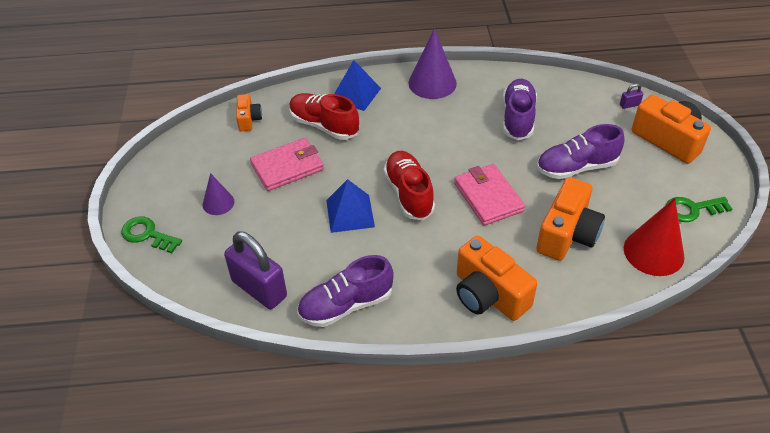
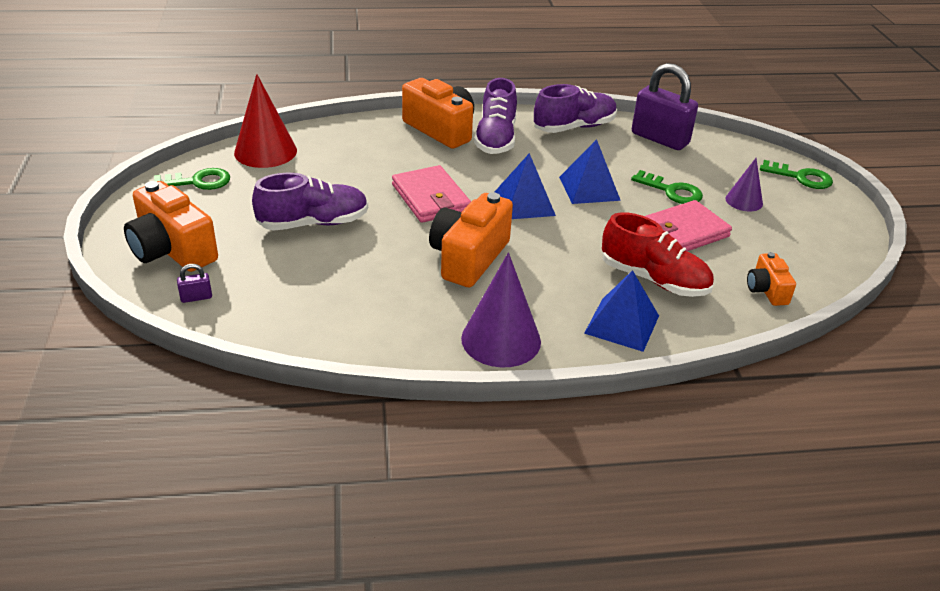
camera: 175 degrees right, 10 degrees down
red shoe [384,151,435,220] -> blue pyramid [495,153,556,219]
purple shoe [503,79,537,140] -> purple shoe moved to [474,78,517,154]
orange camera [536,177,605,261] -> orange camera moved to [429,192,513,287]
none -> green key [631,170,703,204]

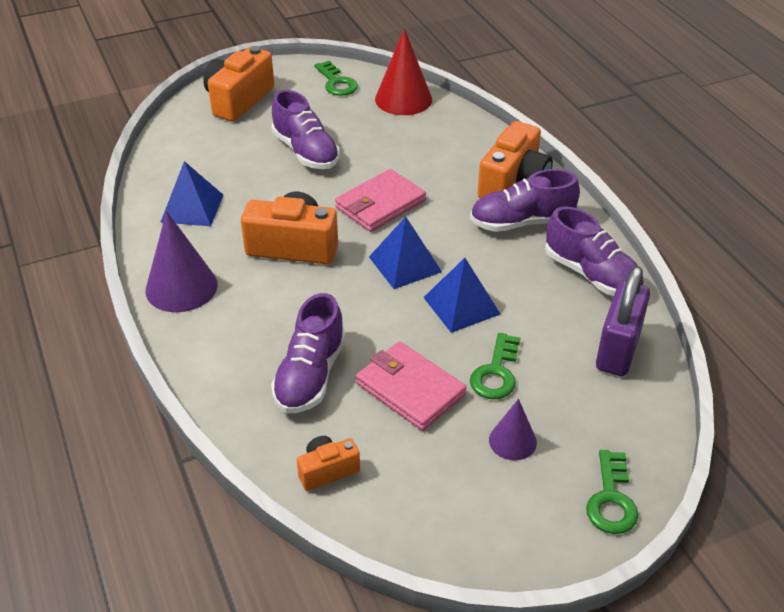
camera: 75 degrees right, 5 degrees up
purple padlock [177,264,212,303] -> none
blue pyramid [584,270,659,352] -> blue pyramid moved to [161,161,223,226]
red shoe [602,212,714,297] -> purple shoe [271,293,346,413]

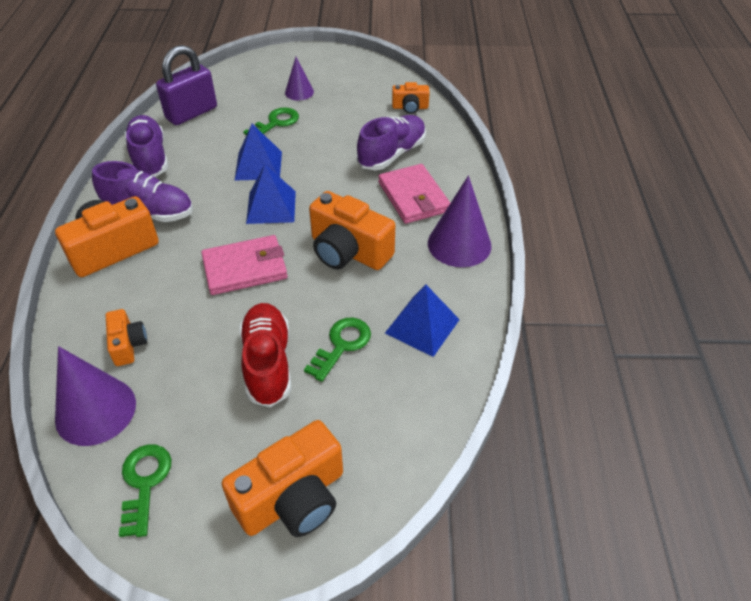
camera: 155 degrees left, 5 degrees up
purple shoe [272,90,340,169] -> red shoe [239,303,291,407]
pink wallet [356,341,467,431] -> pink wallet moved to [378,164,450,224]
red cone [375,28,432,115] -> purple cone [55,346,136,446]
green key [586,450,638,534] -> green key moved to [304,318,371,382]
none -> orange camera [106,309,147,366]

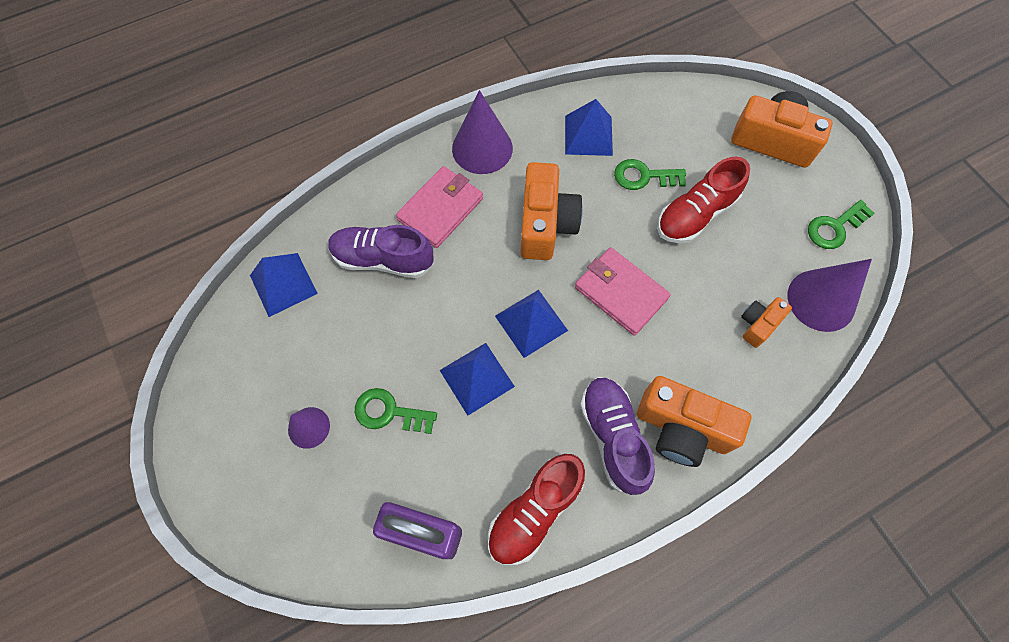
camera: 120 degrees left, 20 degrees up
purple shoe [125,115,168,177] -> red shoe [488,454,585,565]
orange camera [392,82,430,114] -> blue pyramid [250,253,318,317]

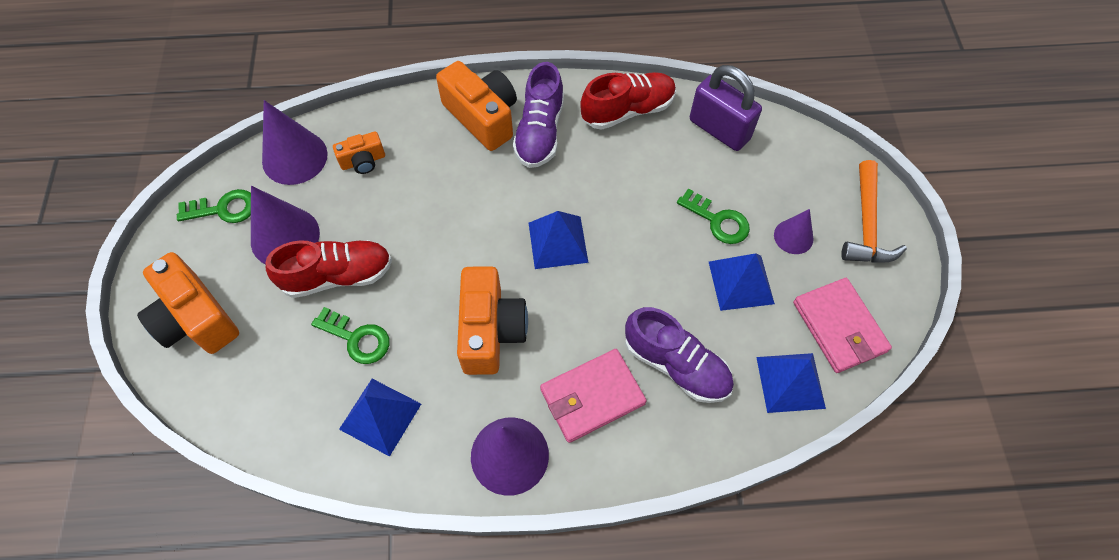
camera: 155 degrees left, 5 degrees down
blue pyramid [440,343,515,416] -> blue pyramid moved to [709,253,775,311]
orange camera [520,162,583,260] -> orange camera turned 150 degrees clockwise [457,266,528,375]
pink wallet [575,247,671,336] -> pink wallet moved to [793,278,892,373]
none -> purple cone [251,186,320,264]
none -> orange hammer [841,160,907,263]

